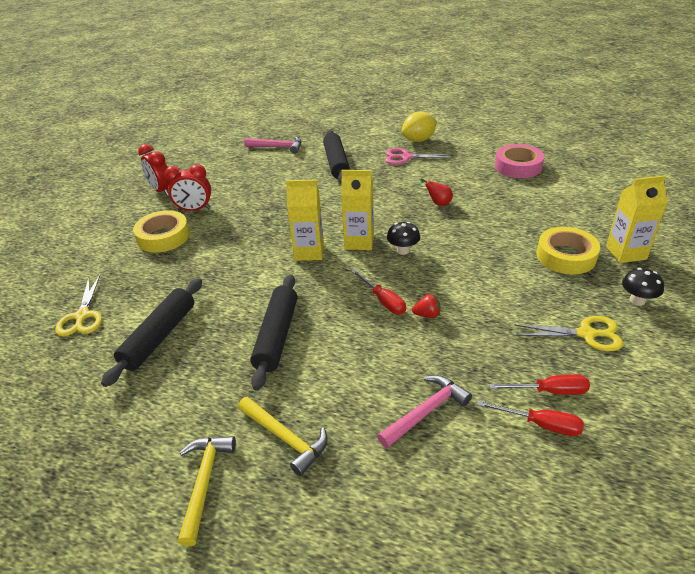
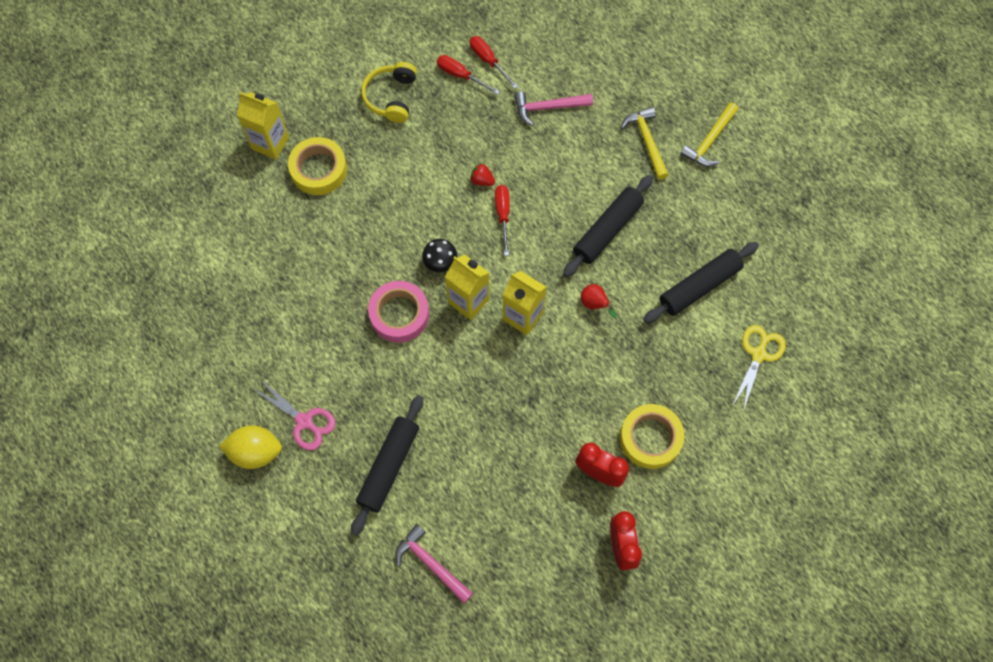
camera: 150 degrees left, 30 degrees up
red pear [415,178,453,206] -> red pear moved to [581,284,617,318]
pink tape [495,144,544,178] -> pink tape moved to [368,281,429,342]
yellow scissors [515,316,623,351] -> yellow headphones [361,62,417,123]
black mushroom [622,268,664,306] -> none

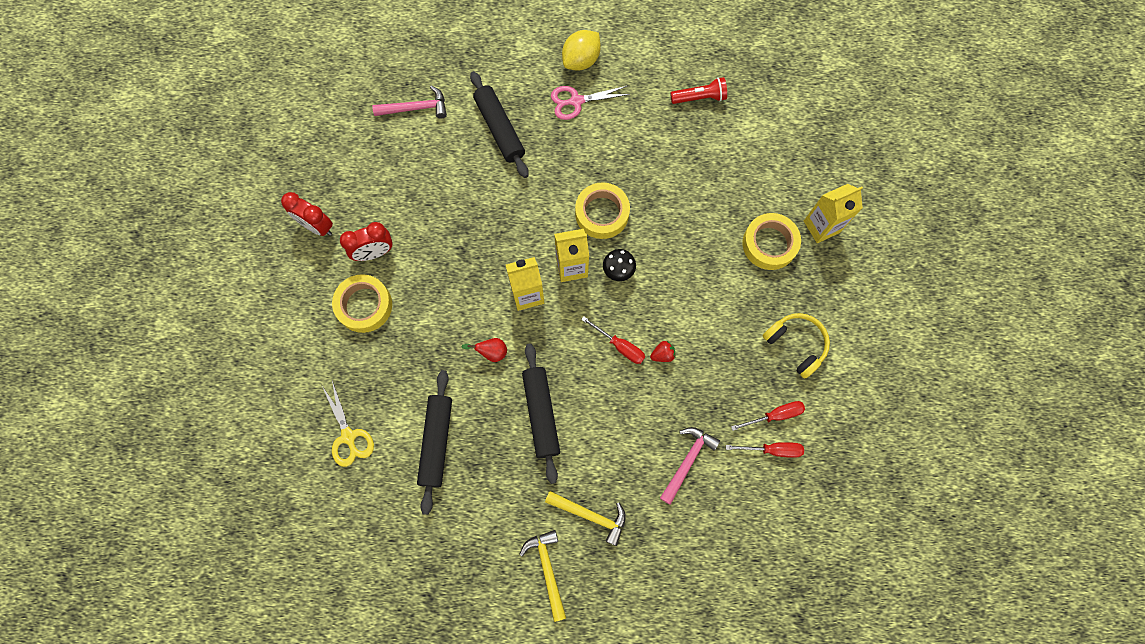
camera: 130 degrees right, 5 degrees up
pink tape [368,281,429,342] -> yellow tape [575,182,630,239]
none -> red flashlight [670,77,727,104]

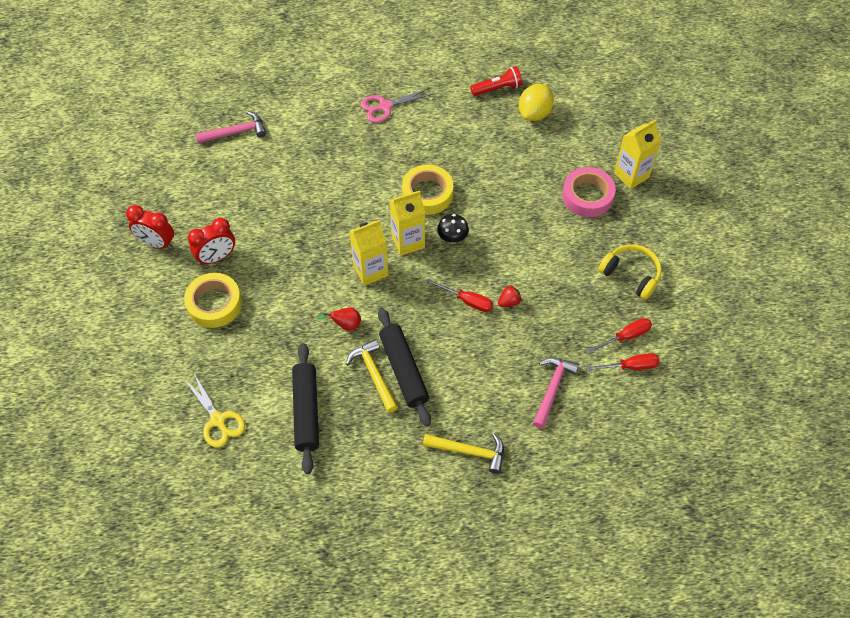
camera: 10 degrees left, 15 degrees down
black rolling pin [470,71,529,178] -> none
yellow hammer [519,530,566,622] -> yellow hammer moved to [346,339,398,413]
yellow lemon [562,30,601,71] -> yellow lemon moved to [519,84,554,121]
yellow tape [743,213,801,270] -> pink tape [562,167,616,217]

